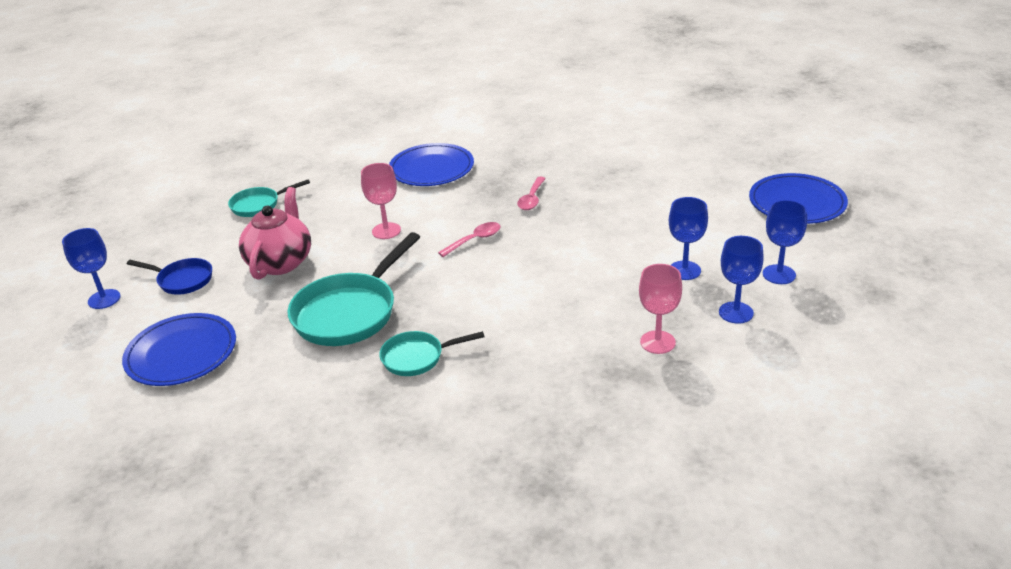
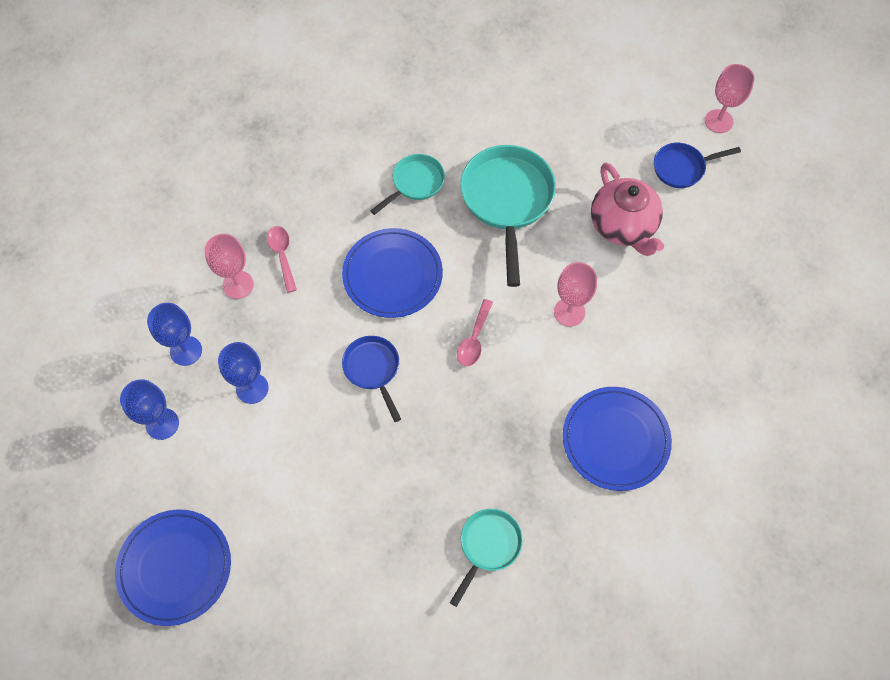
camera: 145 degrees right, 30 degrees up
blue goblet [62,228,120,309] -> pink goblet [705,64,755,133]
blue plate [122,313,236,386] -> blue plate moved to [342,228,443,318]
turquoise pan [228,179,310,217] -> turquoise pan moved to [450,509,523,607]
pink spoon [517,177,546,210] -> pink spoon moved to [267,226,297,293]
none -> blue pan [342,336,401,422]

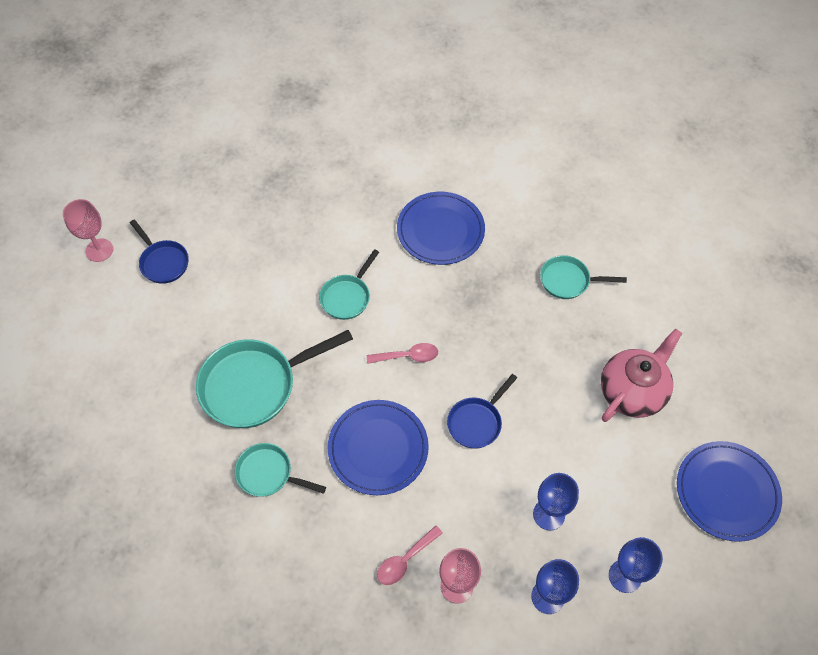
camera: 115 degrees left, 5 degrees down
pink goblet [554,262,597,327] -> turquoise pan [319,249,379,320]
pink teapot [591,162,664,256] -> pink teapot moved to [601,329,682,422]

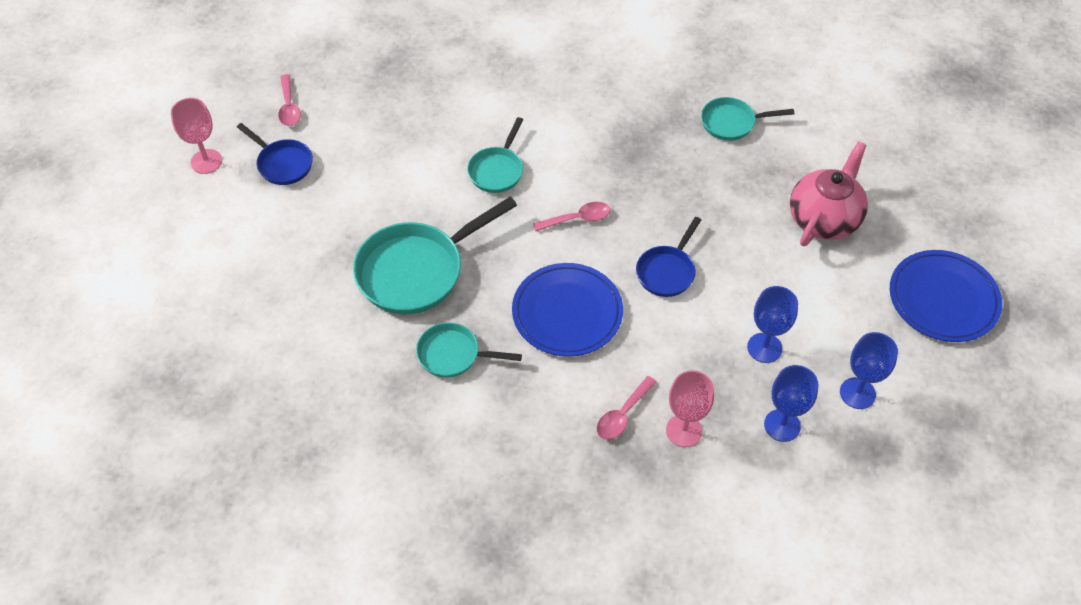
camera: 10 degrees left, 5 degrees down
blue plate [397,192,485,265] -> none
none -> pink spoon [278,74,301,126]

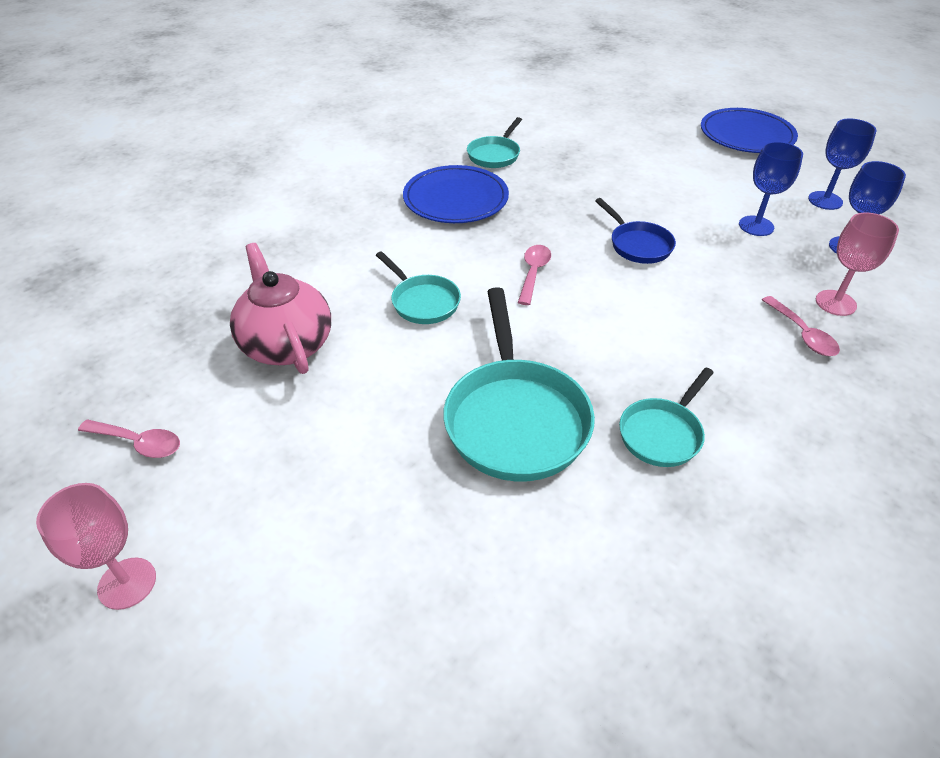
camera: 60 degrees left, 10 degrees down
blue pan [237,123,313,185] -> none
blue plate [512,263,623,357] -> blue plate moved to [403,165,509,223]
pink teapot [790,141,868,246] -> pink teapot moved to [230,243,331,374]

